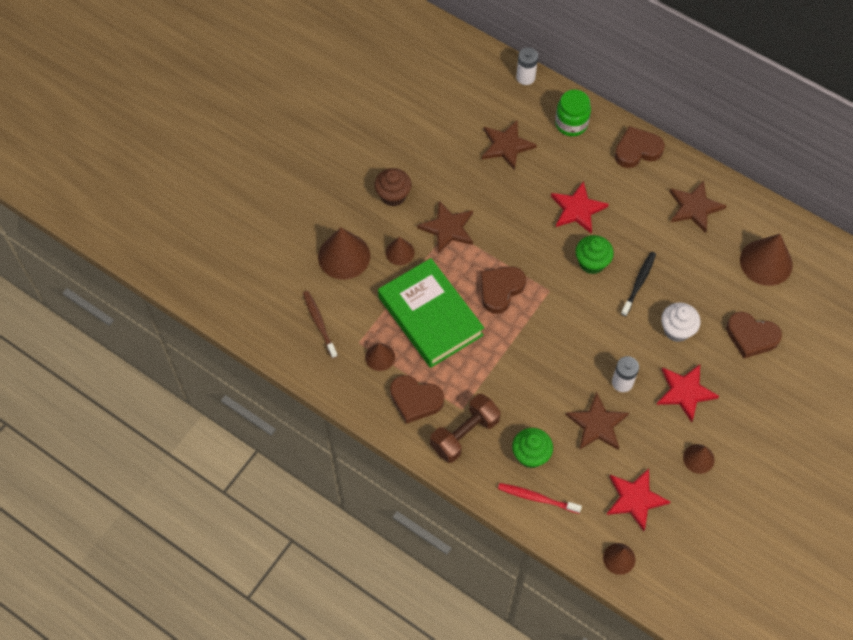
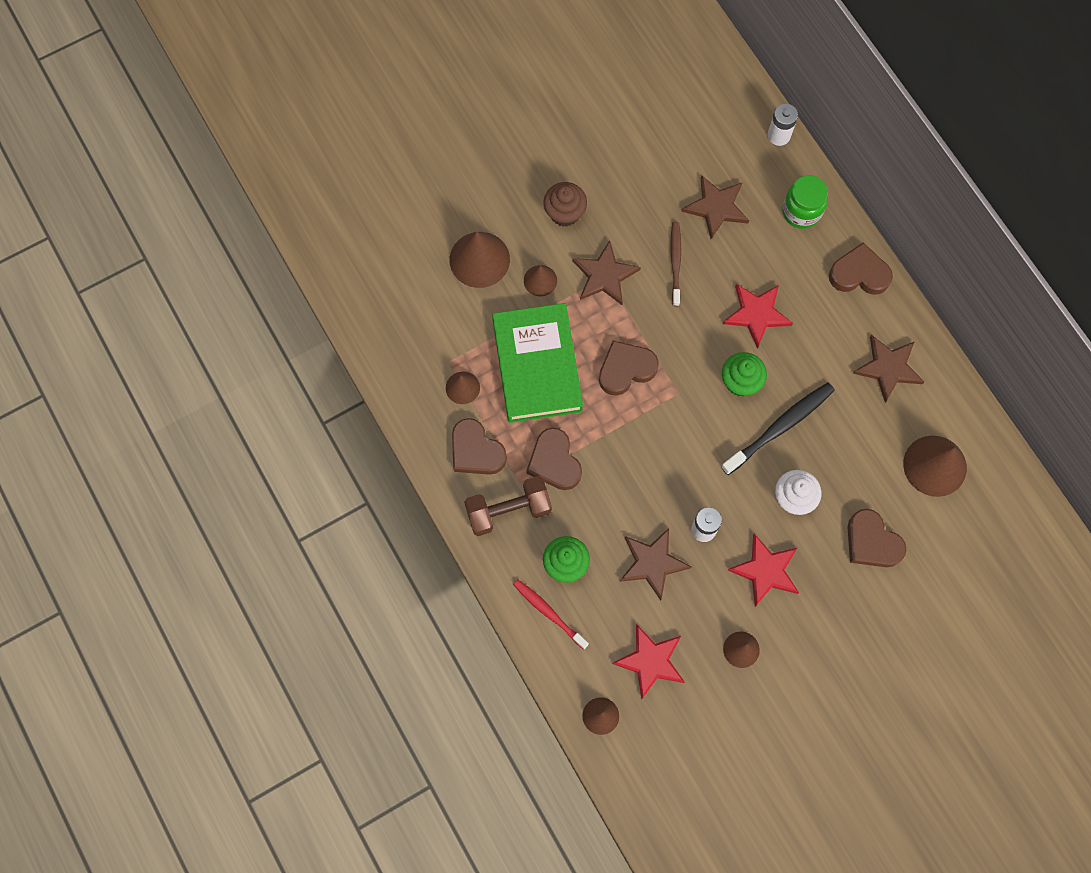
camera: 25 degrees right, 10 degrees up
brown toothbrush [303,291,338,359] -> brown toothbrush moved to [670,222,681,306]
black toothbrush [621,252,656,316] -> black toothbrush [721,382,835,475], size x1.52
none -> brown heart [526,428,582,490]

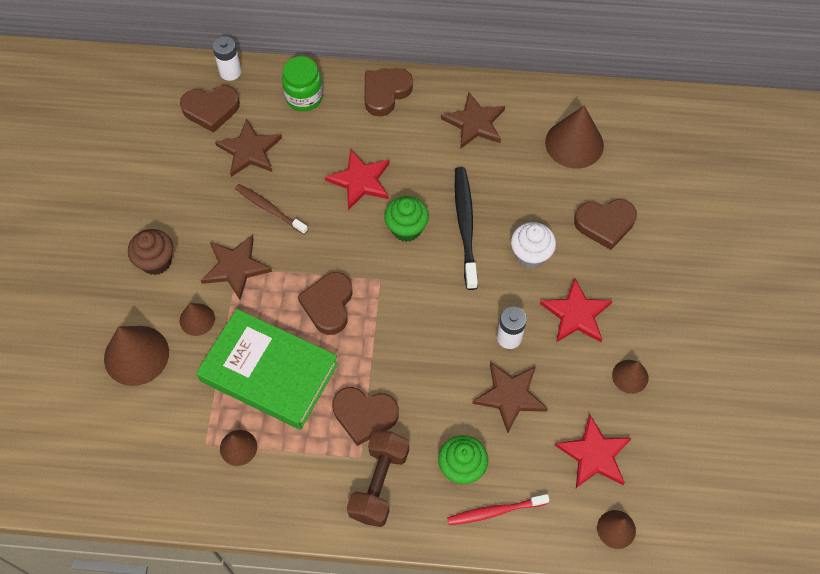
camera: 55 degrees left, 10 degrees down
brown heart [452,418,507,475] -> brown heart moved to [180,86,240,133]

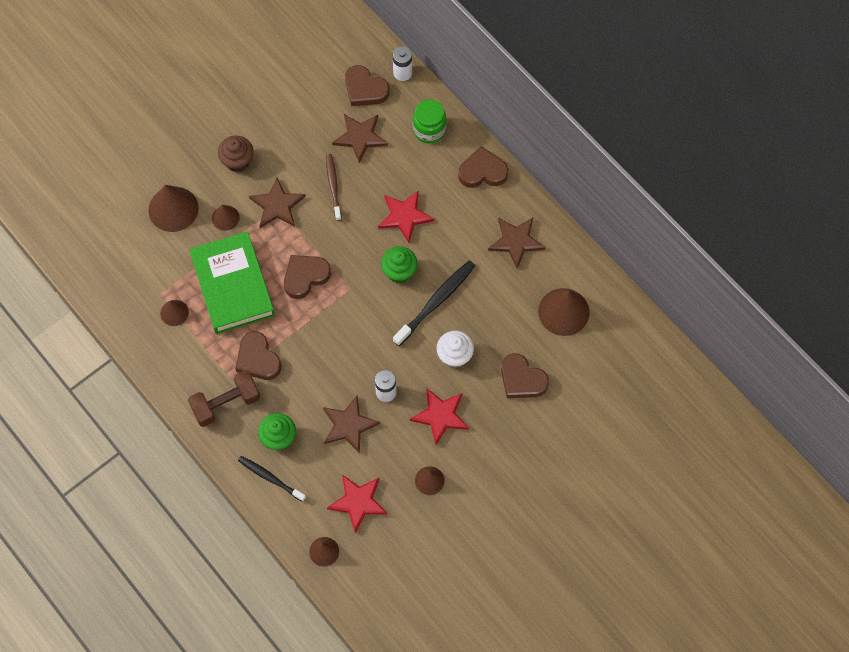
camera: 45 degrees right, 5 degrees up
red toothbrush [447,494,550,525] -> black toothbrush [238,456,306,502]

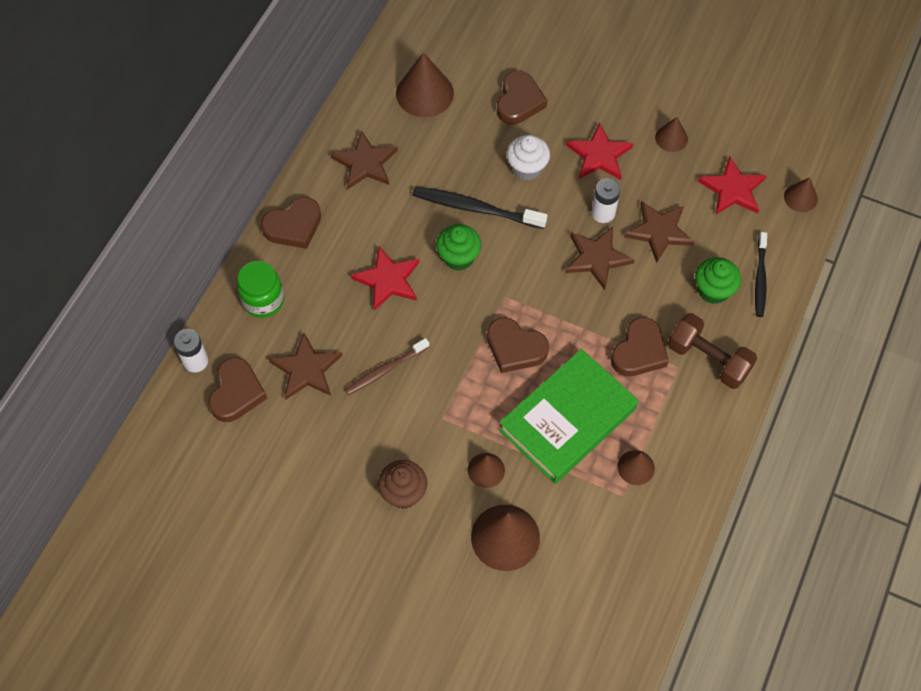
camera: 115 degrees left, 5 degrees down
brown star [249,178,306,228] -> brown star moved to [565,227,635,290]
brown heart [458,146,508,188] -> brown heart turned 90 degrees counterclockwise [261,197,321,249]

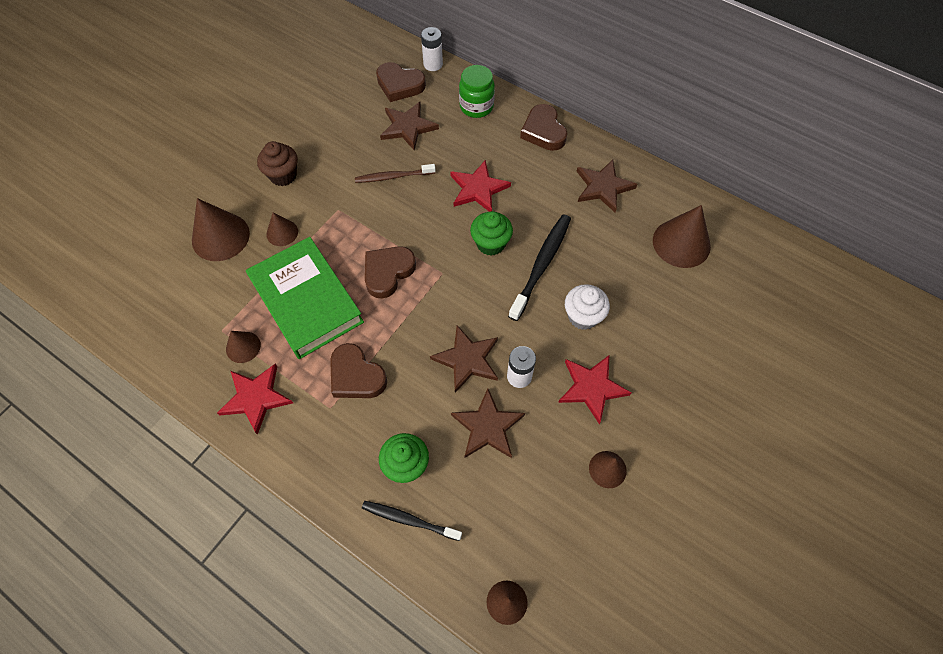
camera: 100 degrees right, 0 degrees up
brown toothbrush [345,338,429,395] -> brown toothbrush turned 75 degrees counterclockwise [355,164,436,183]
brown heart [497,71,547,125] -> none
brown dumbbell [668,313,757,389] -> none
red star [698,156,767,214] -> red star moved to [217,363,293,435]

